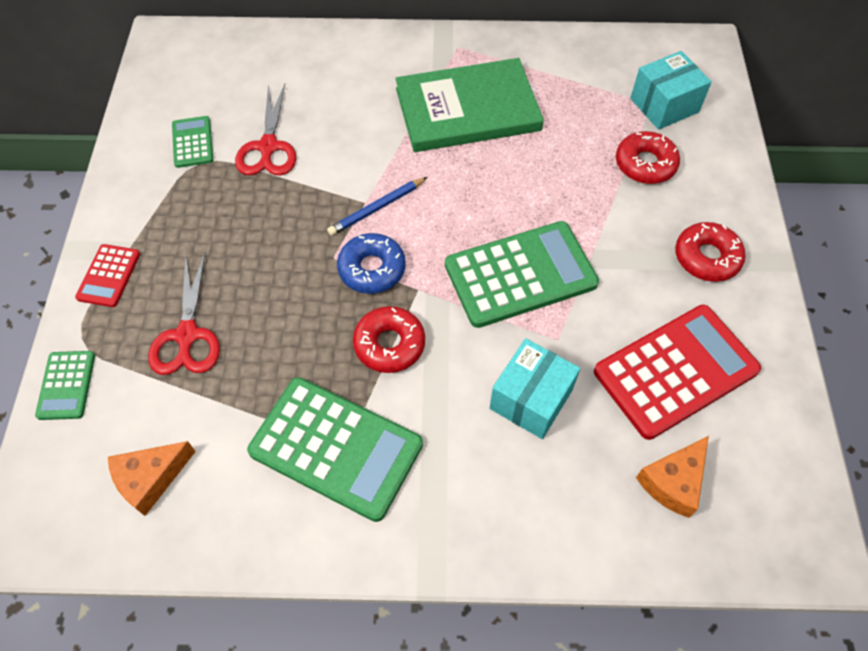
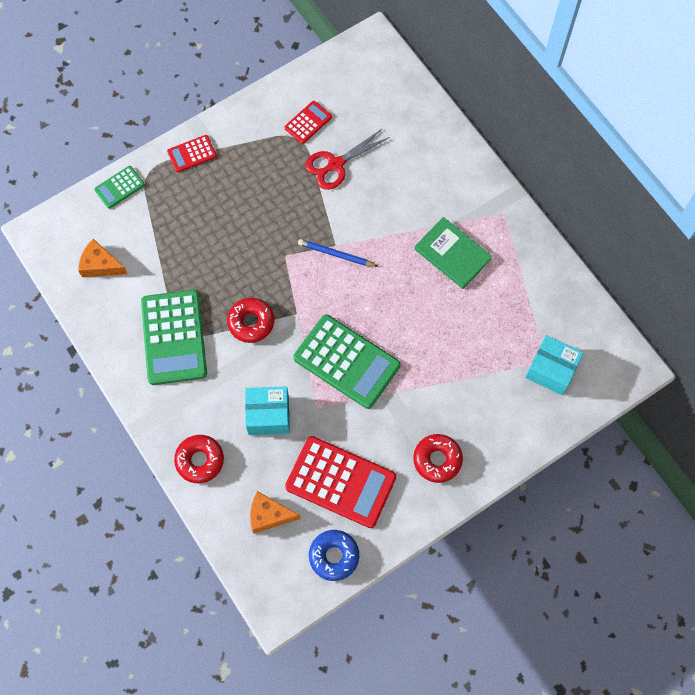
camera: 55 degrees right, 10 degrees up
red scissors [148,252,220,375] -> none
green calculator [172,116,213,168] -> red calculator [285,101,332,144]
blue donut [337,233,406,294] -> blue donut moved to [309,530,359,581]
green book [395,58,544,152] -> green book [414,217,492,289], size x0.65
red donut [616,131,680,184] -> red donut moved to [174,435,224,483]

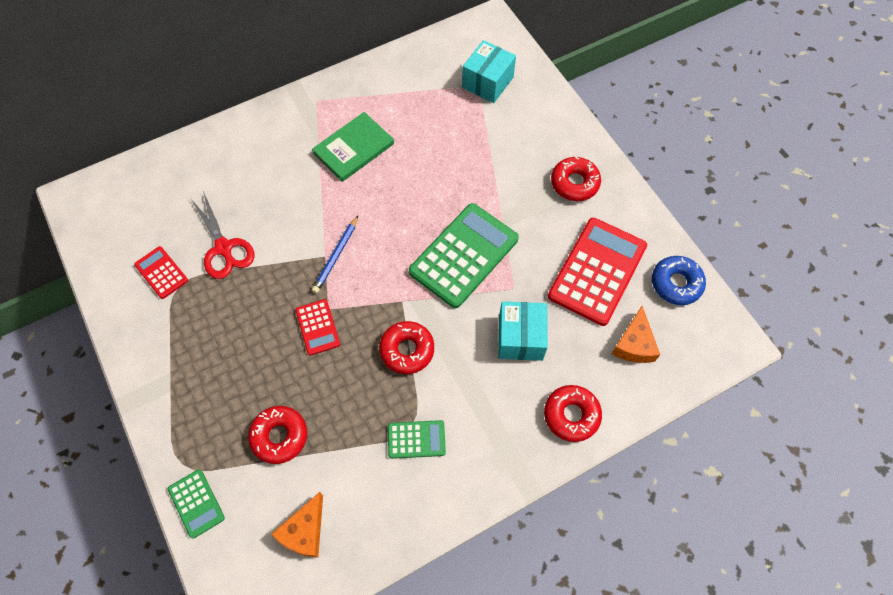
camera: 85 degrees left, 5 degrees down
green calculator [141,290,207,385] -> green calculator [388,420,446,459], size x0.50
red calculator [167,135,217,172] -> red calculator moved to [296,299,340,356]
none -> red donut [248,406,307,464]

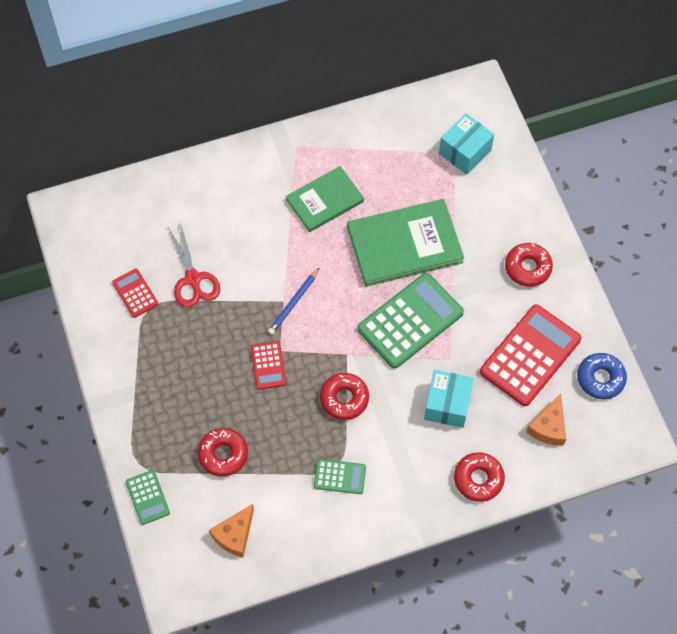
camera: 10 degrees right, 0 degrees up
none -> green book [347,199,464,287]

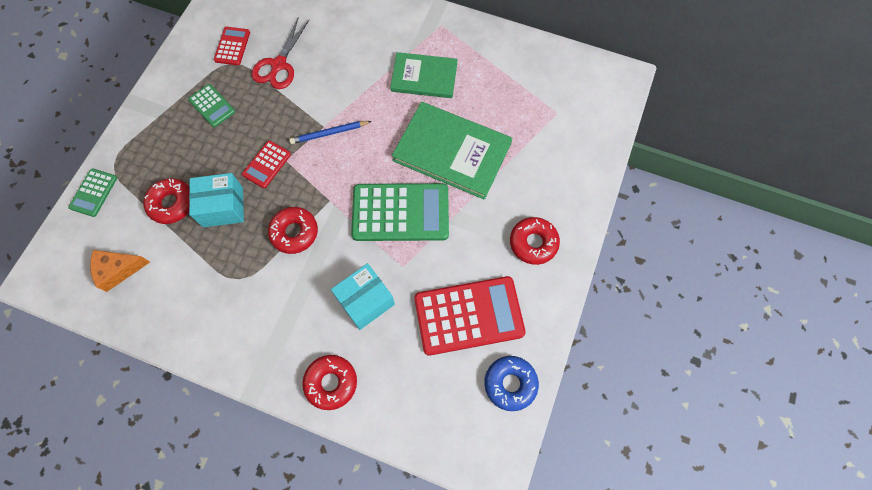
camera: 40 degrees right, 5 degrees up
green calculator [314,459,366,494] -> green calculator moved to [188,84,235,127]
turquoise box [439,113,494,175] -> turquoise box moved to [189,173,244,227]
orange cheese [526,393,566,446] -> none

